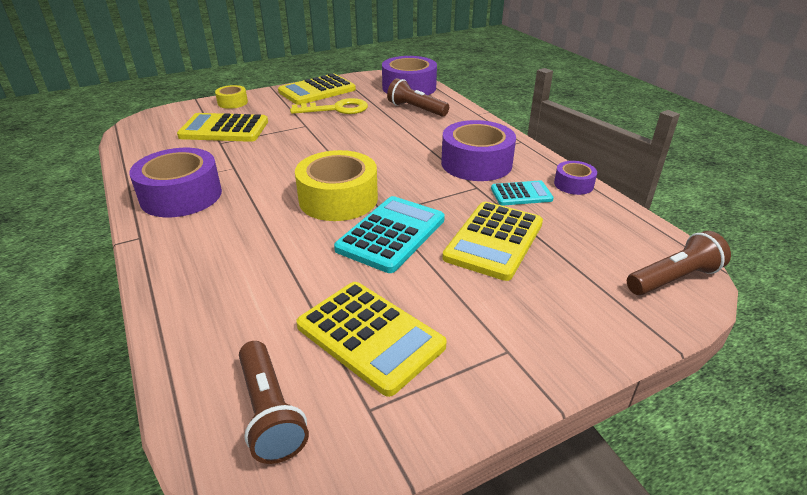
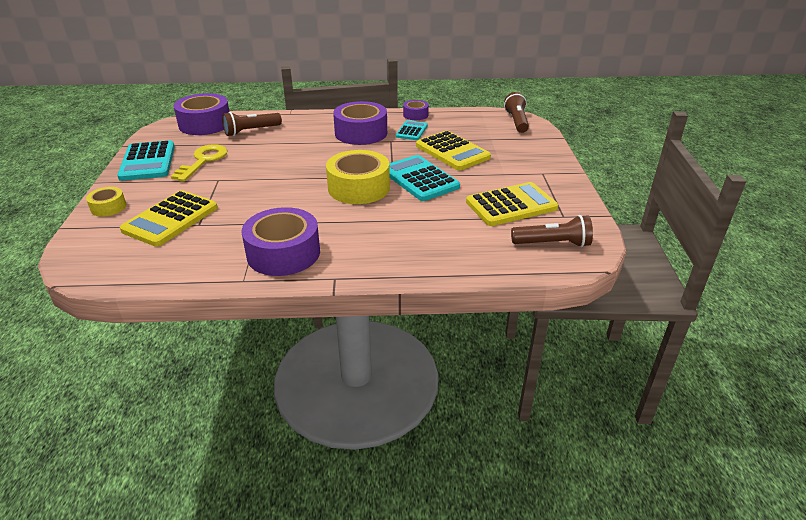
camera: 65 degrees left, 0 degrees up
yellow calculator [278,73,356,105] -> turquoise calculator [117,140,175,181]

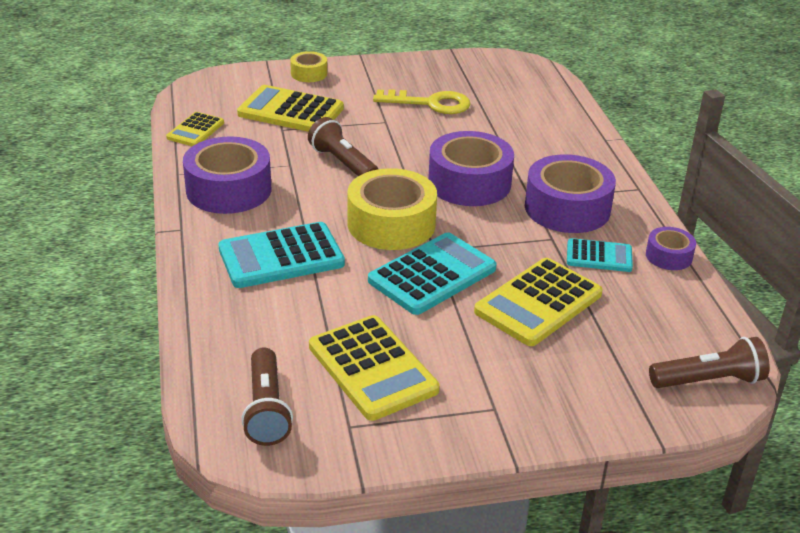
camera: 80 degrees right, 0 degrees up
turquoise calculator [117,140,175,181] -> turquoise calculator moved to [218,222,345,288]
purple tape [173,93,229,135] -> purple tape moved to [428,131,514,206]
brown flashlight [222,112,282,136] -> brown flashlight moved to [308,117,378,176]
none -> yellow calculator [166,112,224,146]

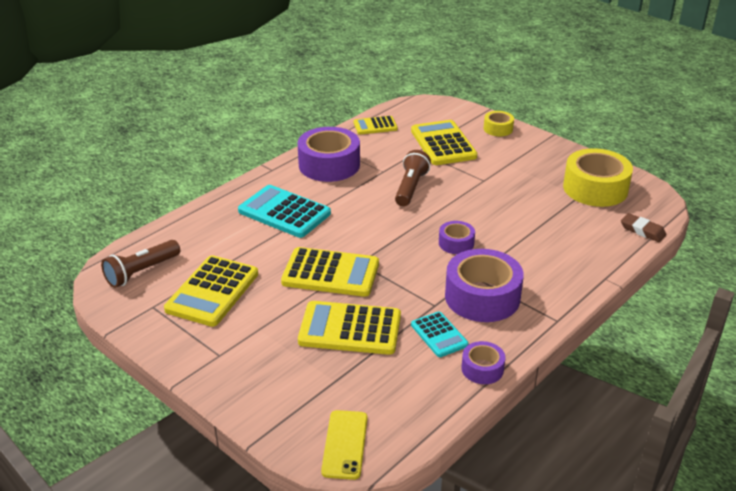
camera: 55 degrees right, 0 degrees up
yellow tape [348,168,437,250] -> yellow tape moved to [563,148,633,207]
turquoise calculator [368,232,497,315] -> yellow calculator [281,247,379,297]
yellow key [373,89,471,114] -> none
purple tape [428,131,514,206] -> purple tape [439,221,475,254], size x0.51
brown flashlight [649,337,770,388] -> yellow phone [321,410,368,480]
none -> brown eraser [621,213,666,242]

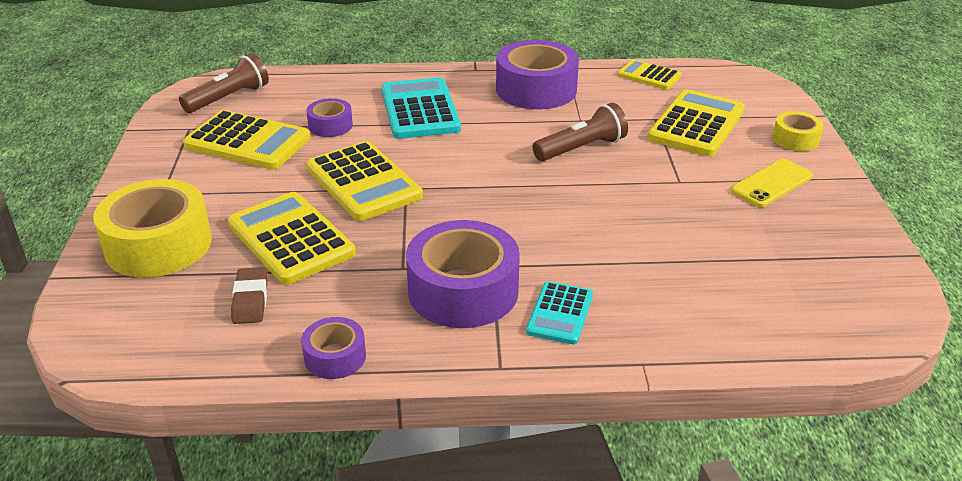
camera: 45 degrees right, 0 degrees up
brown flashlight [101,240,180,288] -> brown flashlight turned 135 degrees clockwise [179,53,269,113]
yellow calculator [164,255,258,327] -> yellow calculator turned 135 degrees counterclockwise [183,110,311,170]
yellow phone [321,410,368,480] -> yellow phone moved to [731,159,813,207]
turquoise calculator [411,311,469,357] -> turquoise calculator moved to [526,281,593,344]
purple tape [439,221,475,254] -> purple tape moved to [306,98,353,137]
yellow tape [563,148,633,207] -> yellow tape moved to [93,179,212,278]
brown eraser [621,213,666,242] -> brown eraser moved to [231,267,268,324]

